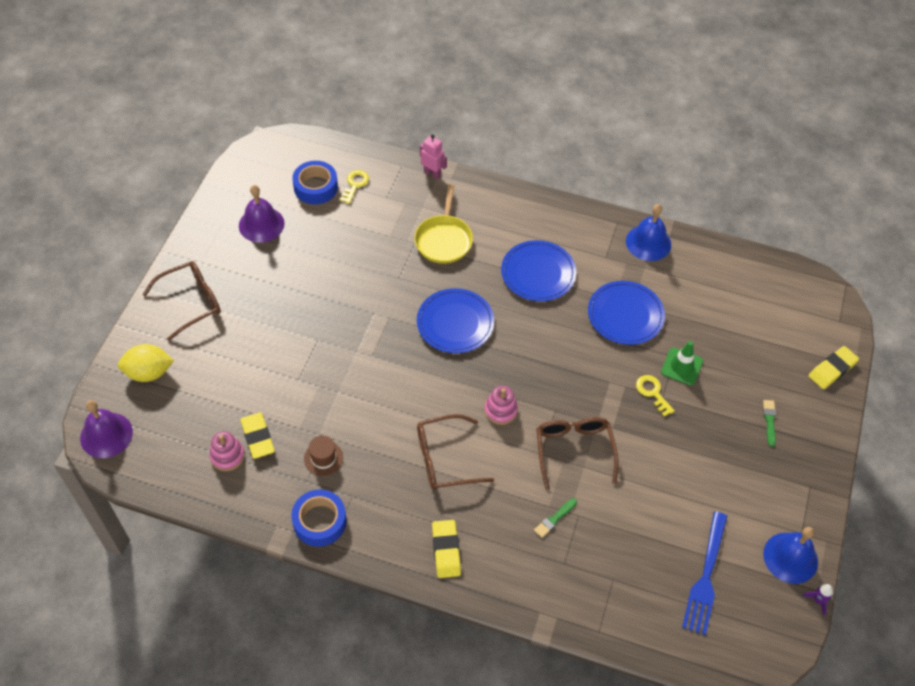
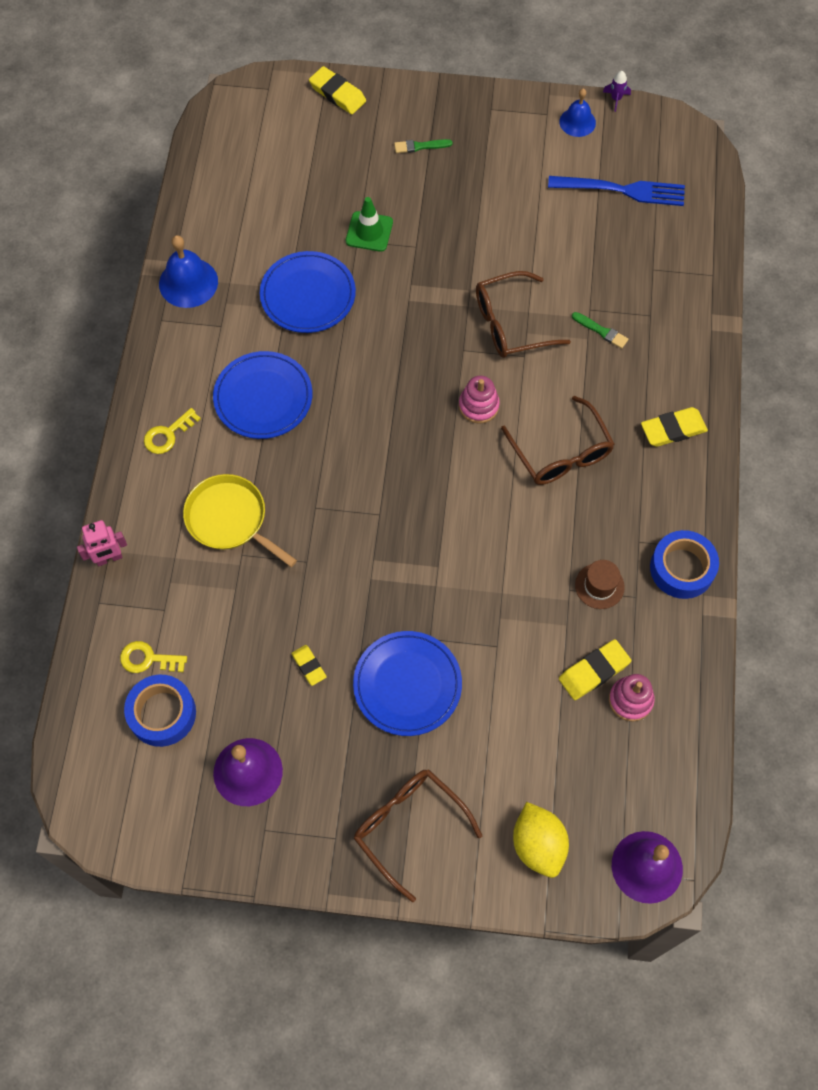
camera: 100 degrees left, 10 degrees up
yellow pan [414,184,473,264] -> yellow pan turned 135 degrees counterclockwise [183,474,297,567]
blue plate [417,288,494,353] -> blue plate moved to [353,631,462,736]
pink robot [420,134,447,179] -> pink robot turned 135 degrees counterclockwise [77,520,127,566]
yellow key [636,375,675,417] -> yellow key moved to [144,408,201,454]
blue bell [763,527,818,584] -> blue bell [559,89,596,137], size x0.65
none -> yellow eraser [291,645,327,686]

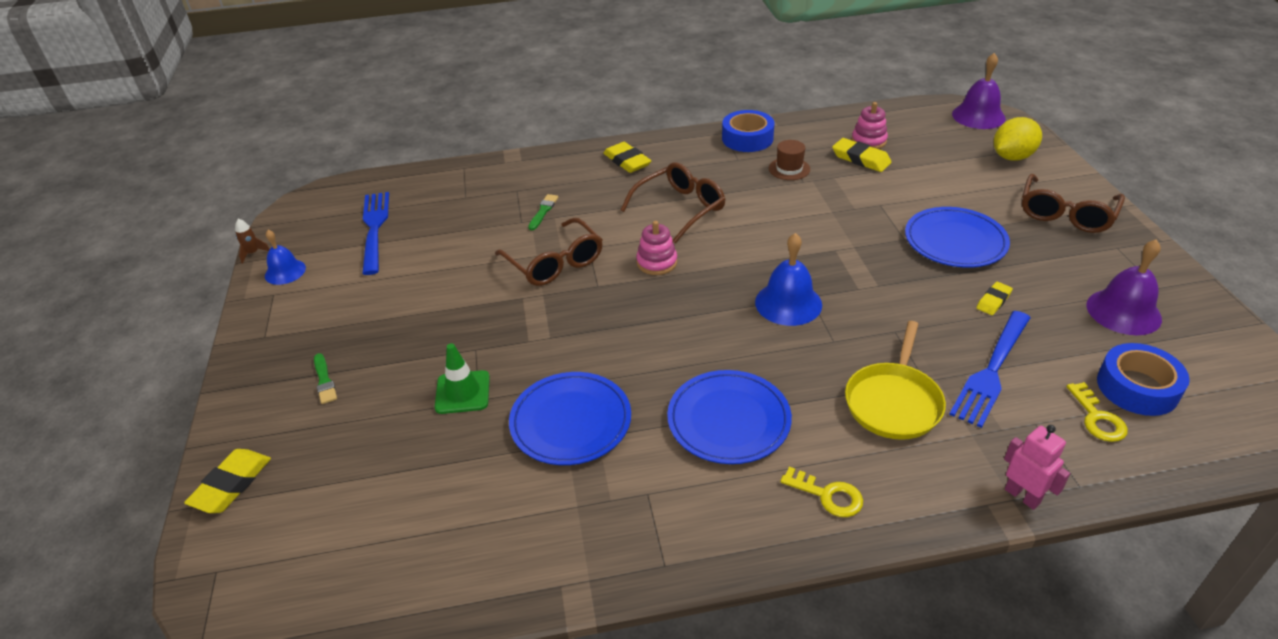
camera: 105 degrees left, 25 degrees down
blue bell [159,235,218,308] -> blue bell moved to [755,233,822,326]
purple rocket [603,71,631,112] -> brown rocket [235,219,270,264]
none -> blue fork [949,311,1031,428]

